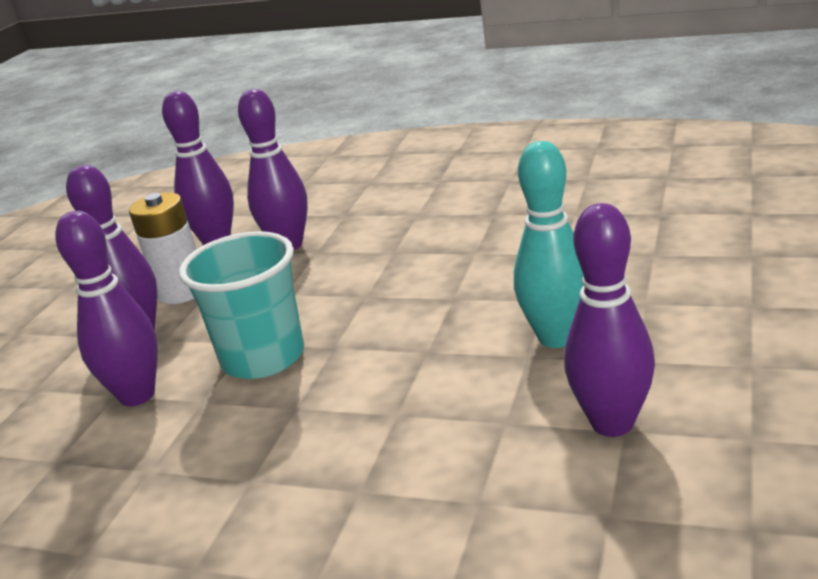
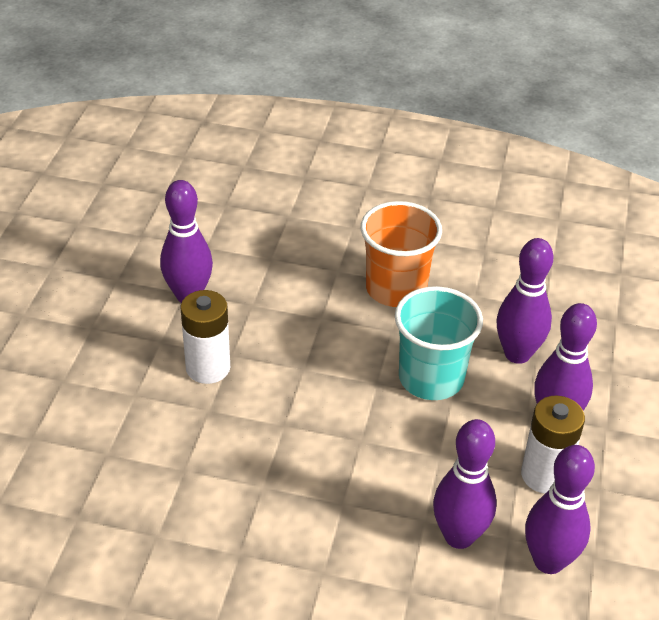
camera: 170 degrees right, 15 degrees up
turquoise bowling pin [514,141,584,348] -> white battery [181,290,230,384]
none -> orange cup [361,201,442,307]

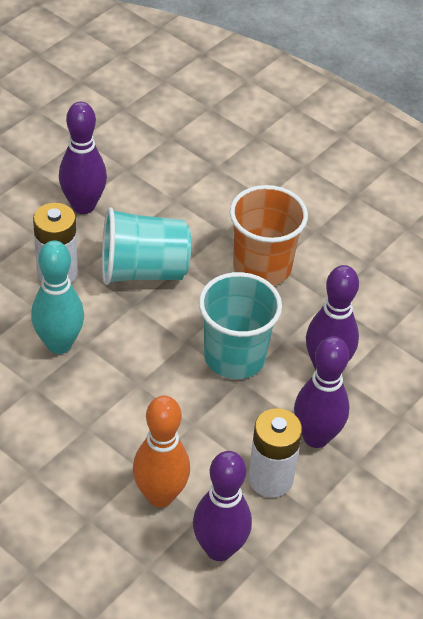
camera: 25 degrees right, 5 degrees up
purple bowling pin [433,419,497,549] -> orange bowling pin [133,396,190,507]
none -> turquoise bowling pin [31,240,84,354]
none -> turquoise cup [102,207,191,285]

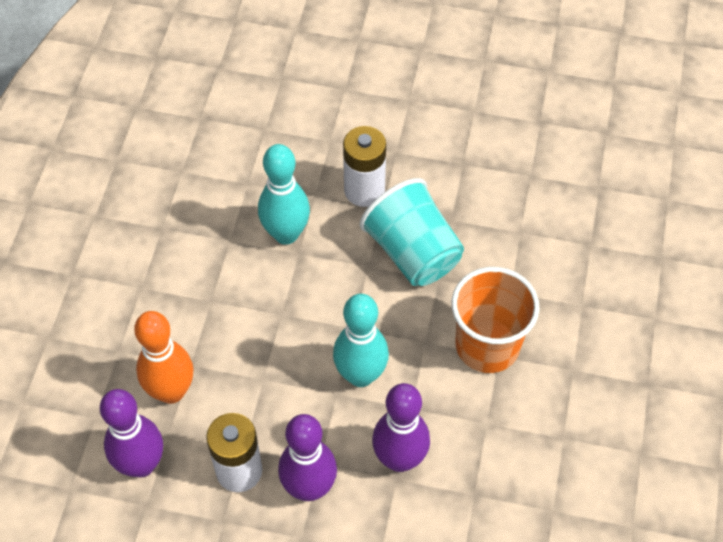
camera: 65 degrees right, 10 degrees up
purple bowling pin [59,102,107,214] -> none
turquoise cup [199,272,282,379] -> turquoise bowling pin [333,294,389,387]

